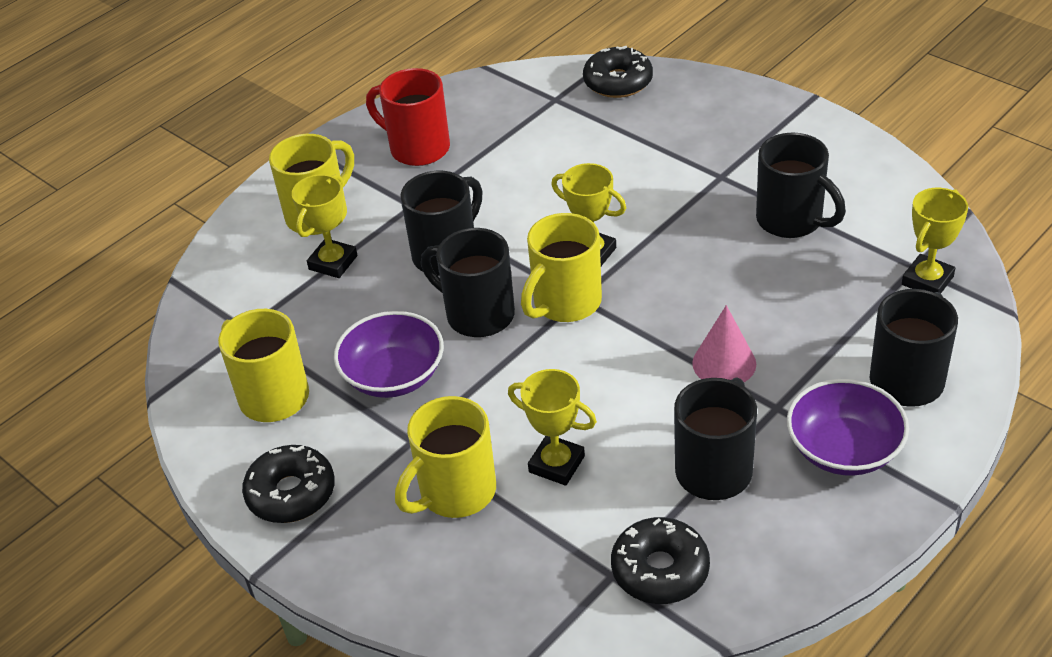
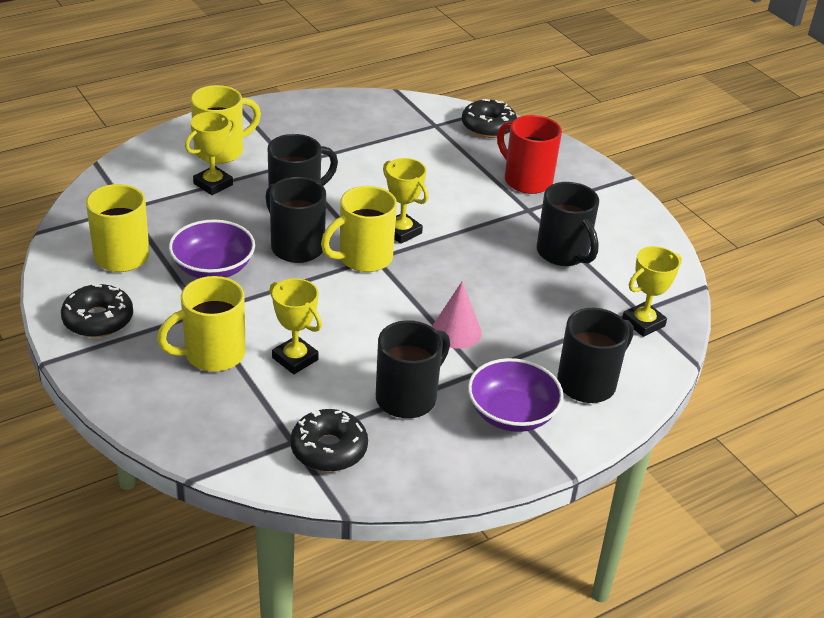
camera: 10 degrees right, 5 degrees down
red mug [366,68,450,166] -> red mug moved to [497,115,562,194]

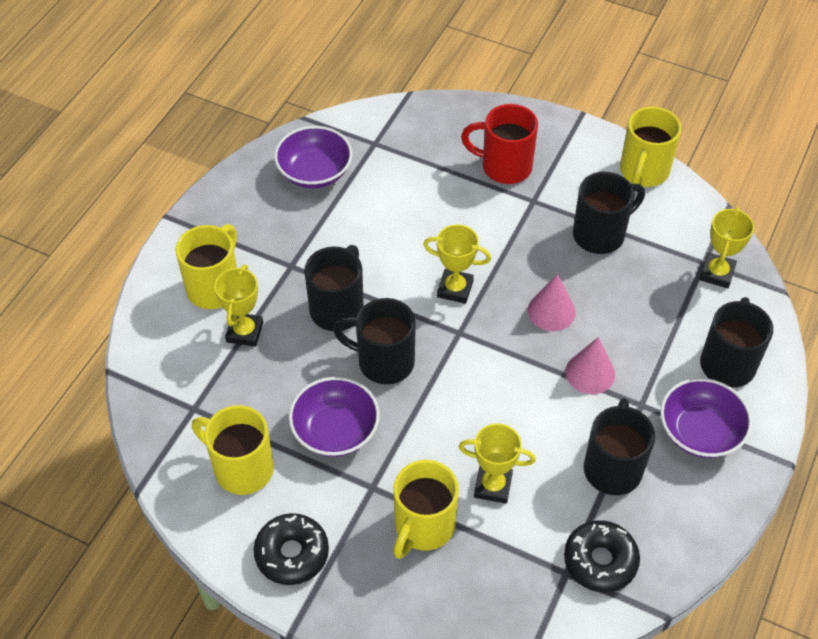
camera: 30 degrees left, 15 degrees up
yellow mug [321,186,397,272] -> yellow mug moved to [620,107,682,187]
black donut [462,99,517,138] -> none
black mug [537,182,599,266] -> black mug turned 60 degrees counterclockwise [573,172,645,254]
none -> purple bowl [274,126,352,188]
none -> pink cone [528,274,576,331]

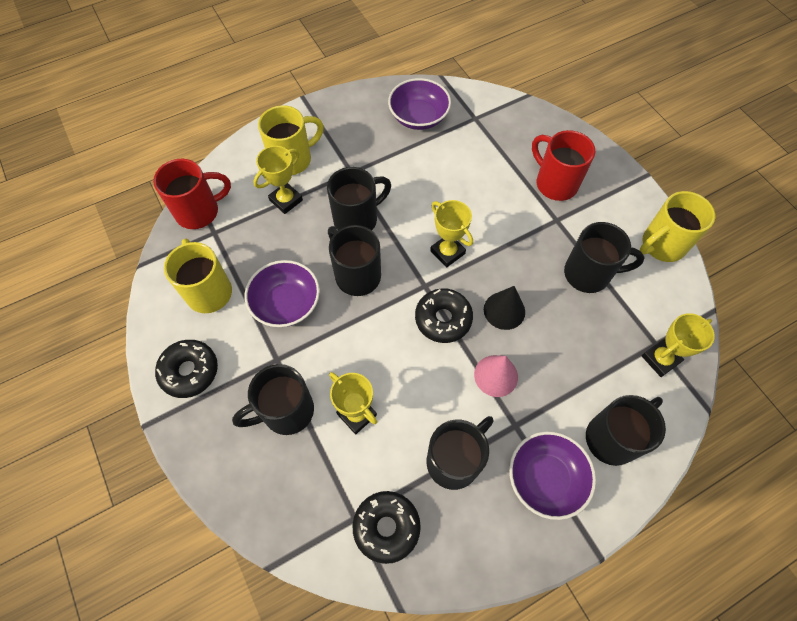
camera: 35 degrees right, 10 degrees up
yellow mug [393,460,459,559] -> black mug [232,364,314,435]
pink cone [528,274,576,331] -> black cone [484,286,525,330]
none -> red mug [153,159,231,229]
none -> black donut [415,288,473,343]

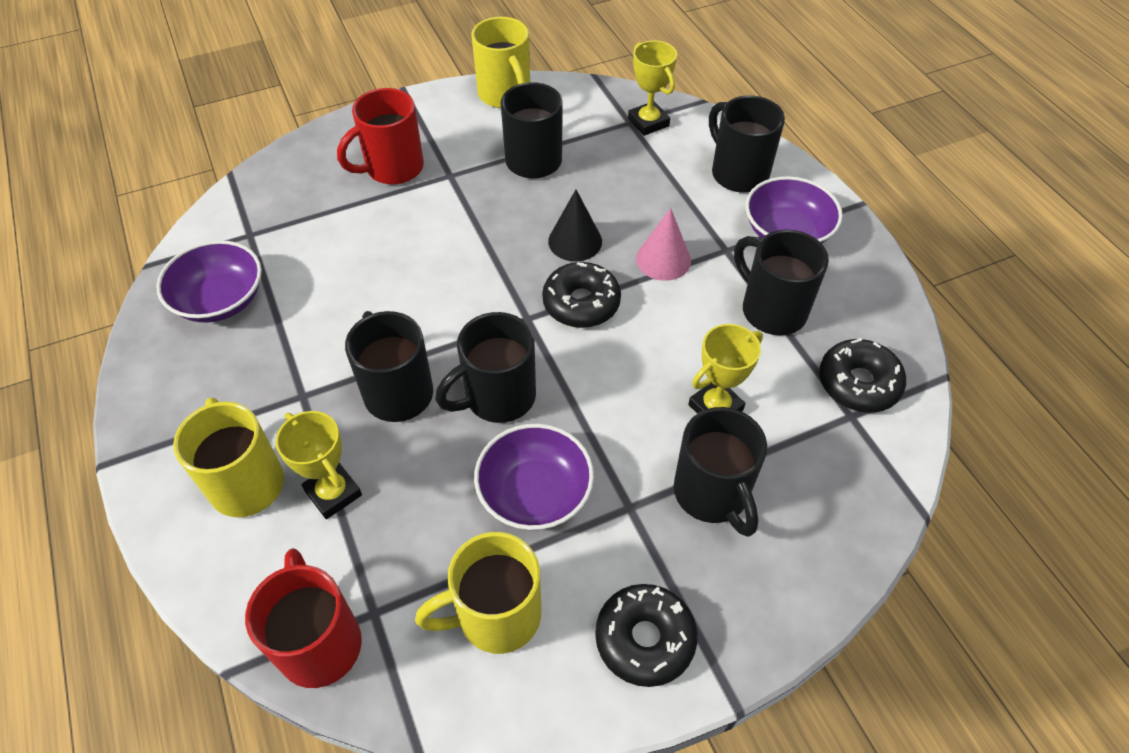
camera: 85 degrees left, 10 degrees down
yellow trophy [430,200,473,267] -> none

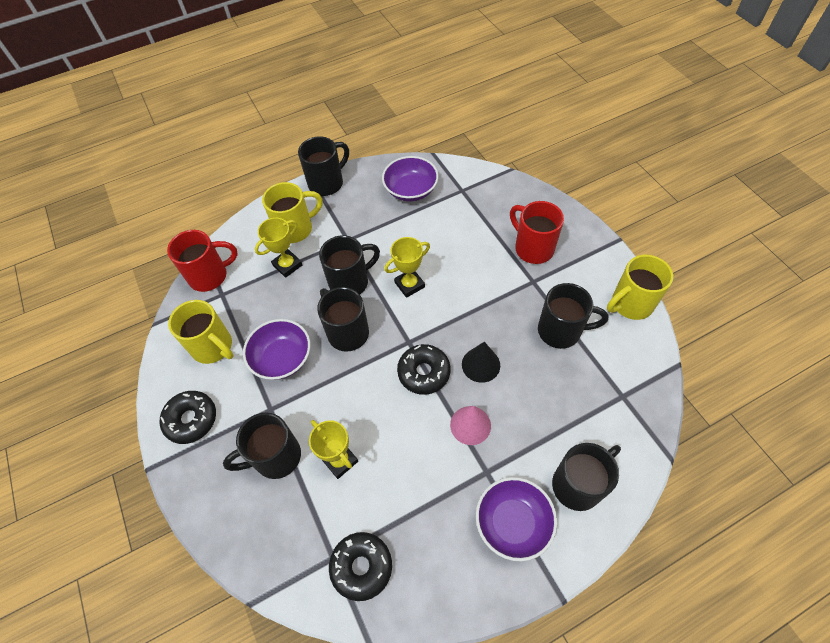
camera: 90 degrees right, 5 degrees up
yellow mug [415,532,541,654] -> yellow mug turned 150 degrees clockwise [168,300,234,364]
yellow trophy [628,40,677,136] -> yellow trophy moved to [384,237,430,298]
black mug [734,229,829,335] -> black mug moved to [298,137,349,196]

